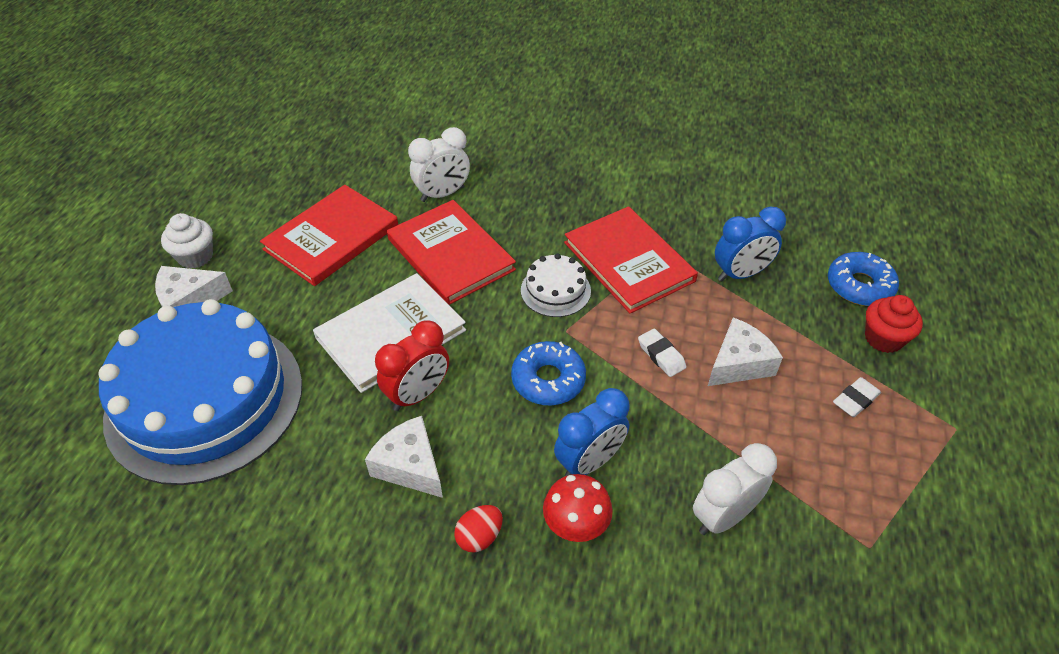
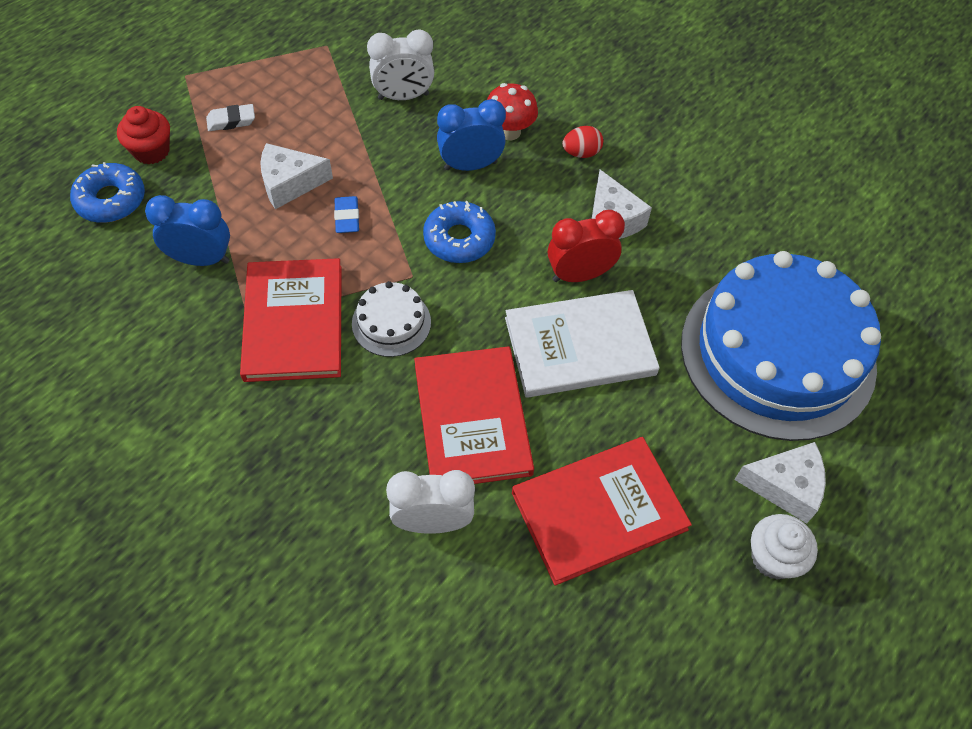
camera: 155 degrees left, 10 degrees up
white eraser [638,329,686,377] -> blue eraser [334,196,359,233]

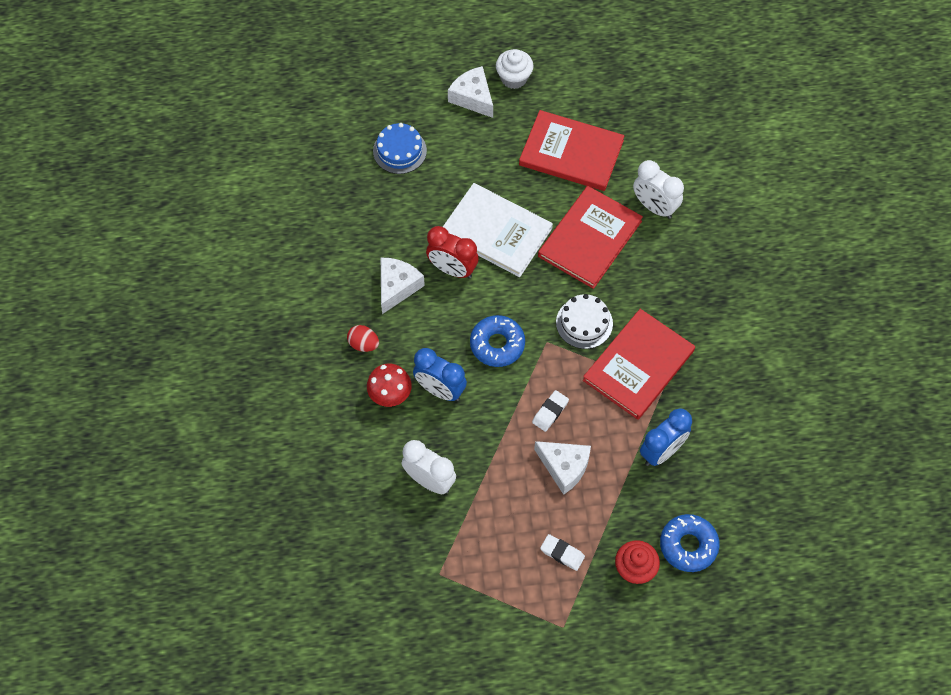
camera: 135 degrees left, 5 degrees up
blue clock [145,195,230,266] -> blue clock turned 90 degrees counterclockwise [640,408,692,466]
blue eraser [334,196,359,233] -> white eraser [532,390,569,432]
blue cake [681,251,881,441] -> blue cake [373,123,427,174], size x0.41

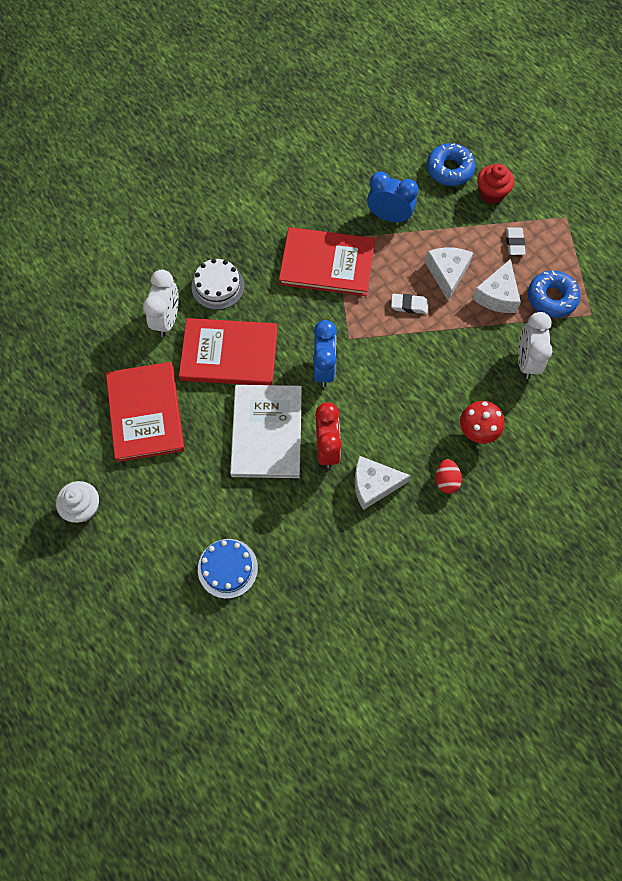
camera: 120 degrees left, 5 degrees up
blue clock [413,348,467,401] -> blue clock moved to [313,320,337,387]
white cheese [448,66,493,118] -> white cheese moved to [472,259,521,313]
blue donut [470,315,525,367] -> blue donut moved to [528,270,580,318]
white cake [556,294,613,349] -> white cake moved to [192,258,245,310]

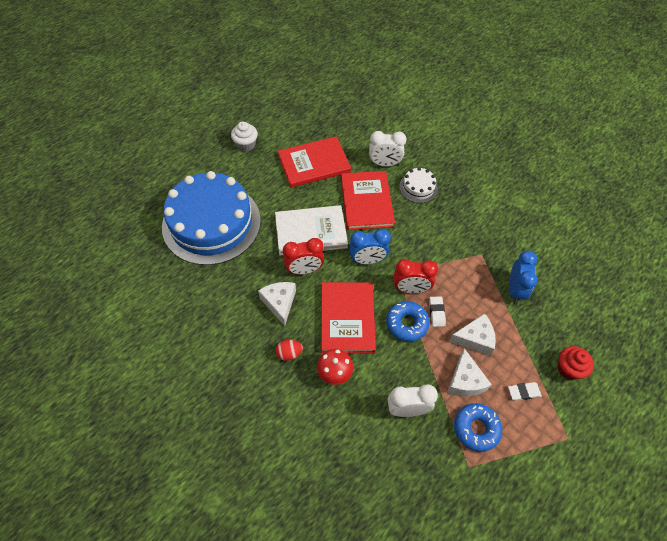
camera: 80 degrees right, 10 degrees down
blue cake [198,539,258,599] -> blue cake [162,171,261,265], size x2.43
red book [279,227,375,296] -> red book moved to [321,282,376,353]
blue donut [427,143,476,186] -> blue donut moved to [386,301,429,342]
white cheese [472,259,521,313] -> white cheese turned 105 degrees counterclockwise [447,348,492,396]
none -> red clock [394,259,438,294]

